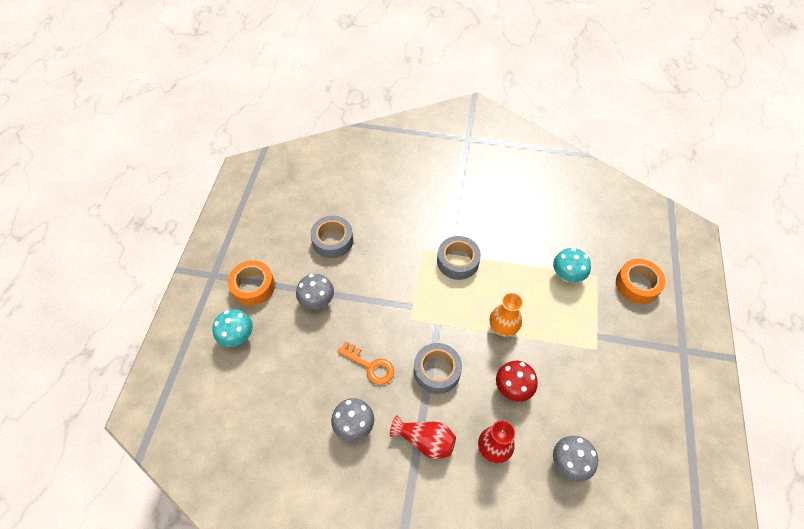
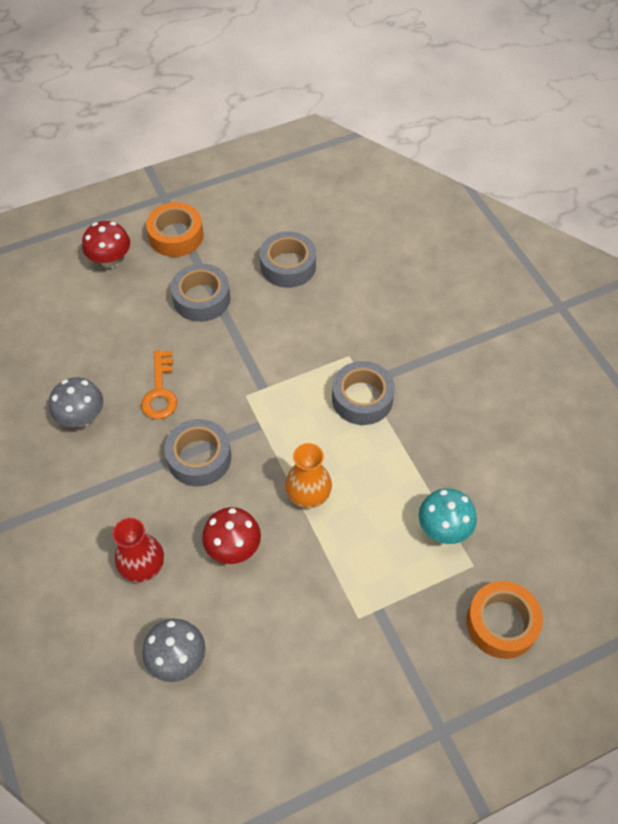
camera: 55 degrees right, 0 degrees up
turquoise mushroom [213,309,253,347] -> red mushroom [82,221,130,268]
grey mushroom [296,274,334,309] -> grey tape [171,264,230,322]
red vase [390,415,456,460] -> none

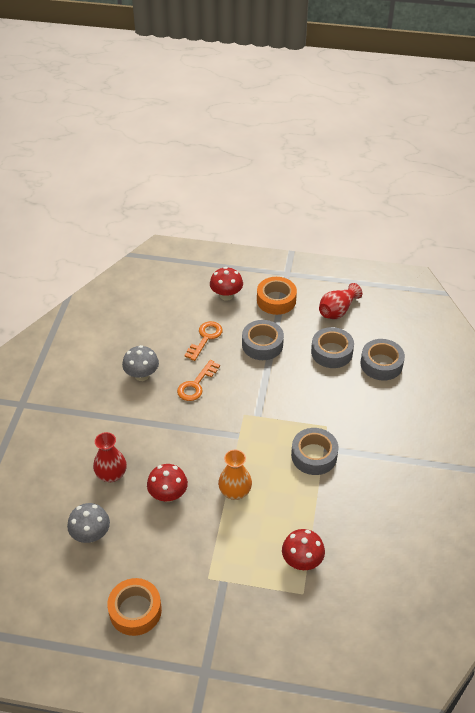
camera: 35 degrees right, 10 degrees down
grey tape [164,419,231,487] -> grey tape moved to [360,339,405,381]
turquoise mushroom [419,488,477,544] -> red mushroom [282,529,325,570]
orange tape [466,581,543,659] -> orange tape moved to [107,578,162,636]
none -> orange key [184,321,223,361]
none -> red vase [319,283,362,319]

